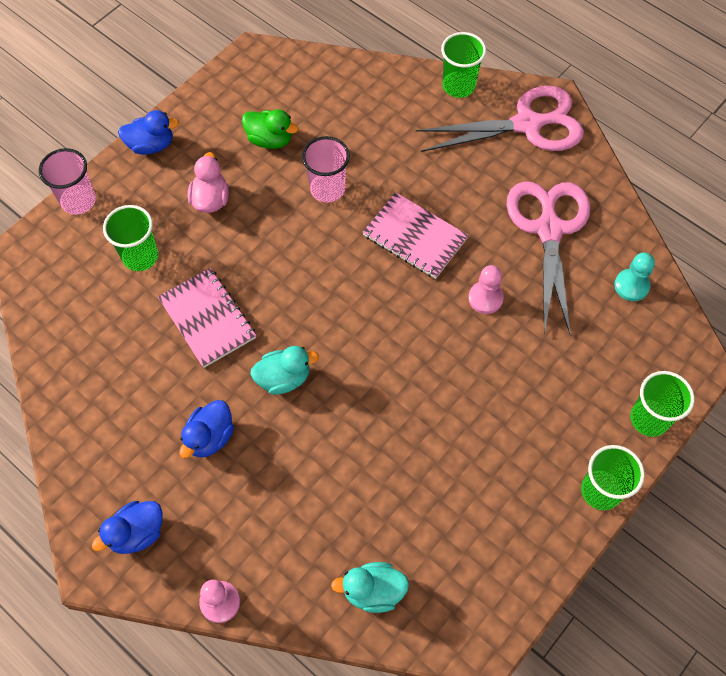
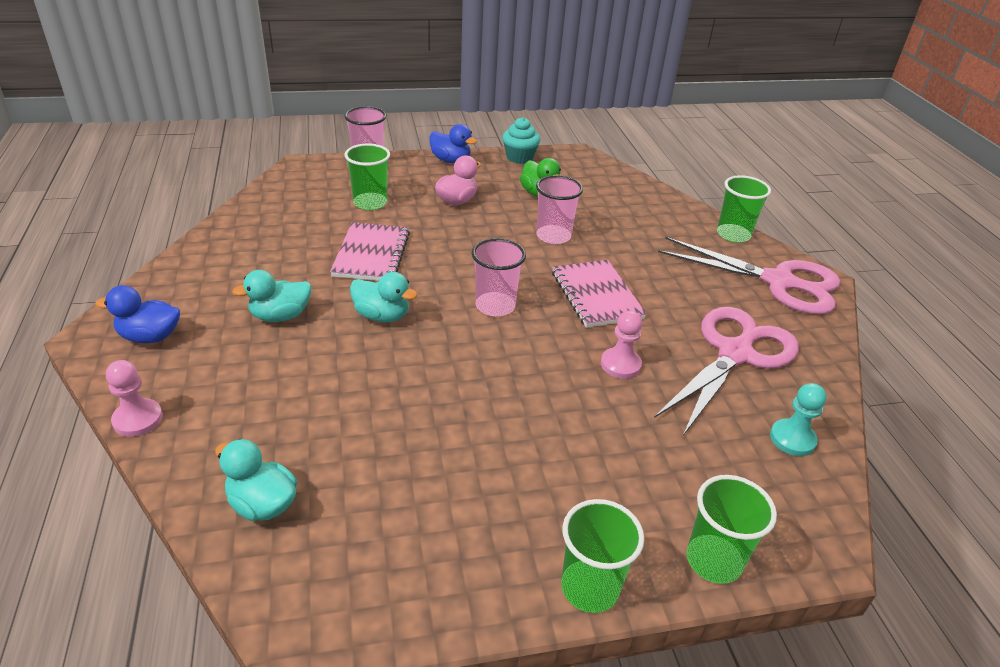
camera: 35 degrees right, 25 degrees down
blue duck [179,400,234,458] -> turquoise duck [232,270,311,322]
none -> pink cup [472,238,526,317]
none -> turquoise cupcake [502,117,540,164]

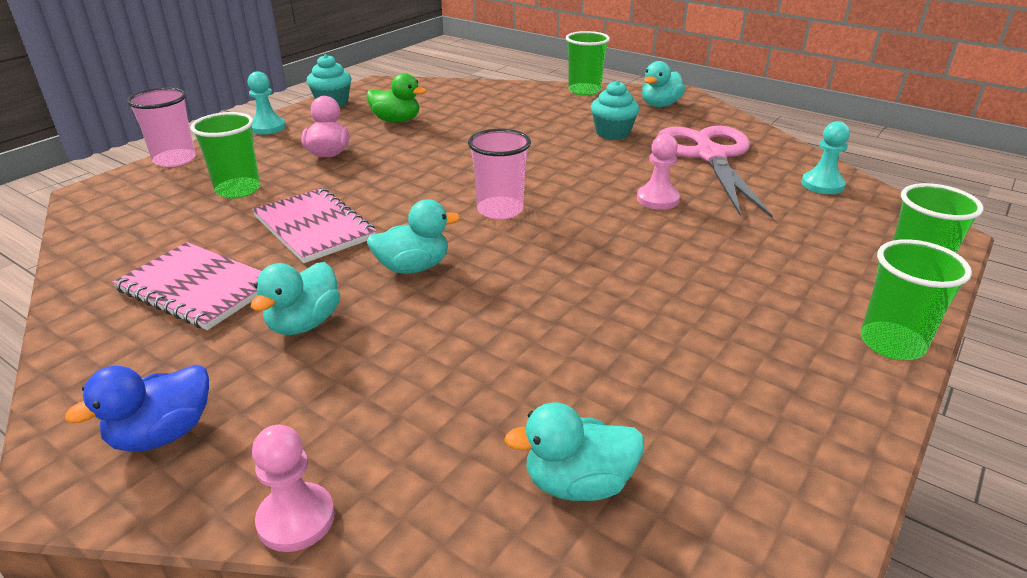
camera: 40 degrees left, 5 degrees down
blue duck [429,124,477,163] -> turquoise pawn [247,71,286,135]
pink cup [536,175,583,244] -> none
pink notebook [552,260,647,328] -> pink notebook moved to [113,242,262,330]
pink scissors [658,237,841,314] -> turquoise duck [642,61,685,107]
none -> turquoise cupcake [591,80,639,140]

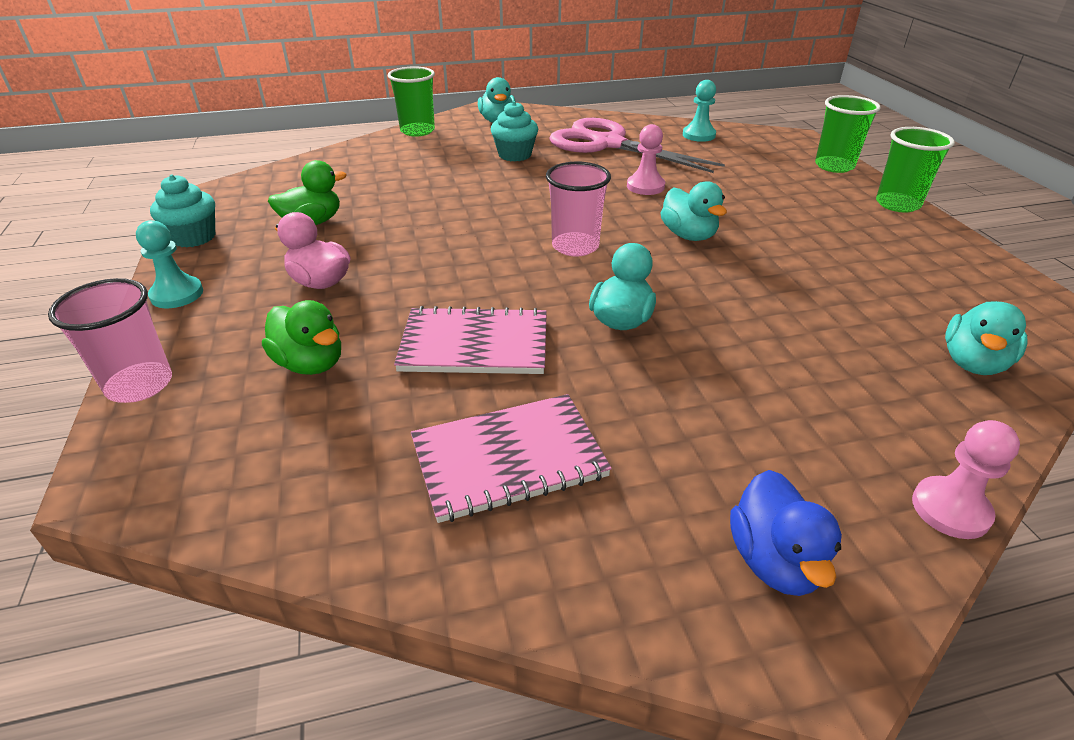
camera: 50 degrees left, 5 degrees up
green cup [190,112,260,198] -> green duck [262,300,341,375]
turquoise duck [251,262,340,335] -> turquoise duck moved to [661,181,727,241]

